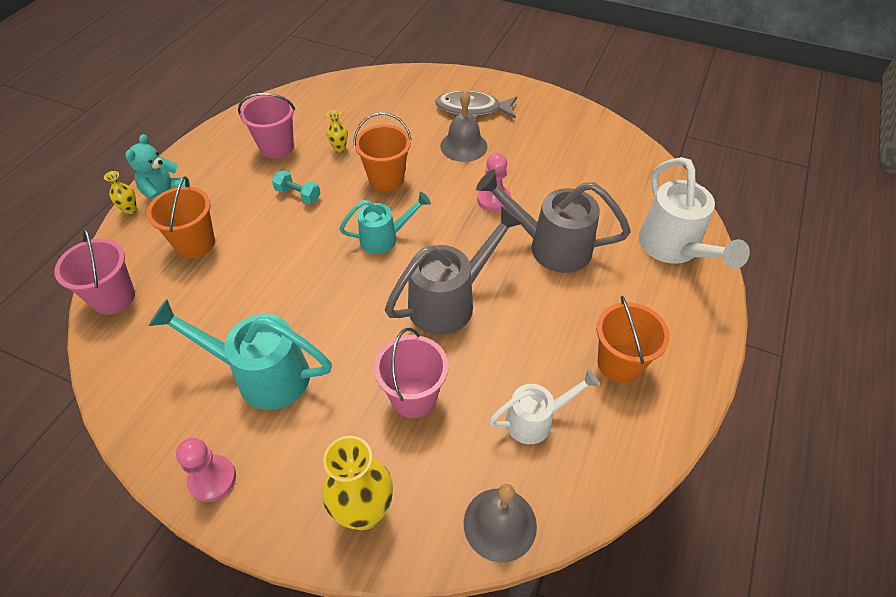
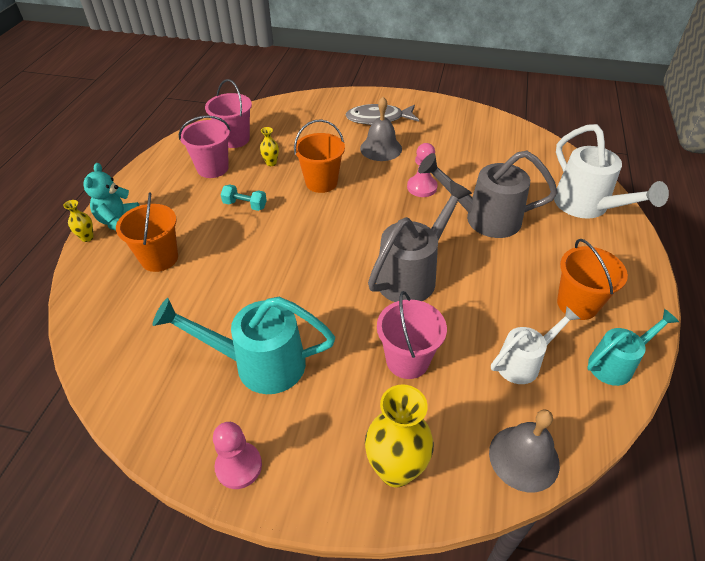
camera: 10 degrees left, 5 degrees down
pink bucket [54,229,135,315] -> pink bucket moved to [205,79,252,148]
turquoise watering can [339,192,431,254] -> turquoise watering can moved to [587,309,679,386]

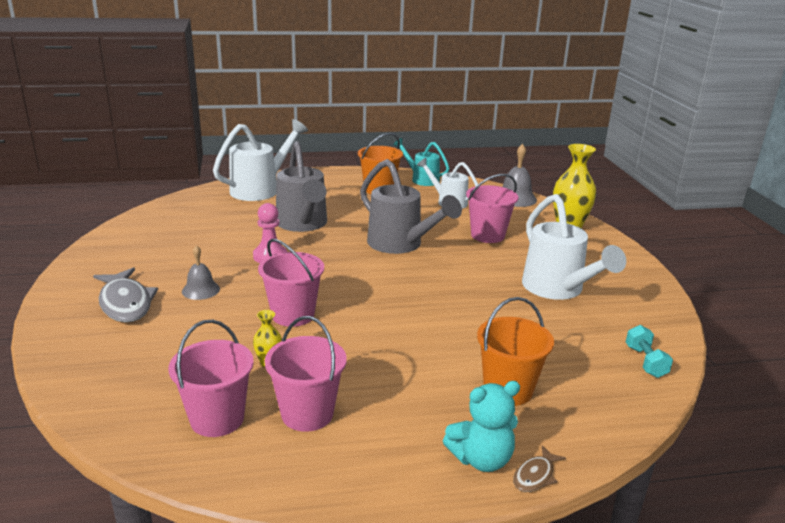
camera: 115 degrees left, 20 degrees down
yellow vase [63,200,94,242] -> brown fish [513,445,566,492]
turquoise watering can [152,297,335,394] -> white watering can [522,194,626,300]
pink pawn [213,422,262,489] -> none
turquoise dumbbell [221,184,267,211] -> turquoise dumbbell moved to [626,325,673,378]
orange bucket [294,119,345,193] -> pink bucket [258,239,324,327]
grey bell [360,97,402,161] -> grey bell [182,245,220,300], size x0.66
grey watering can [368,181,472,302] -> grey watering can turned 150 degrees counterclockwise [360,159,462,254]

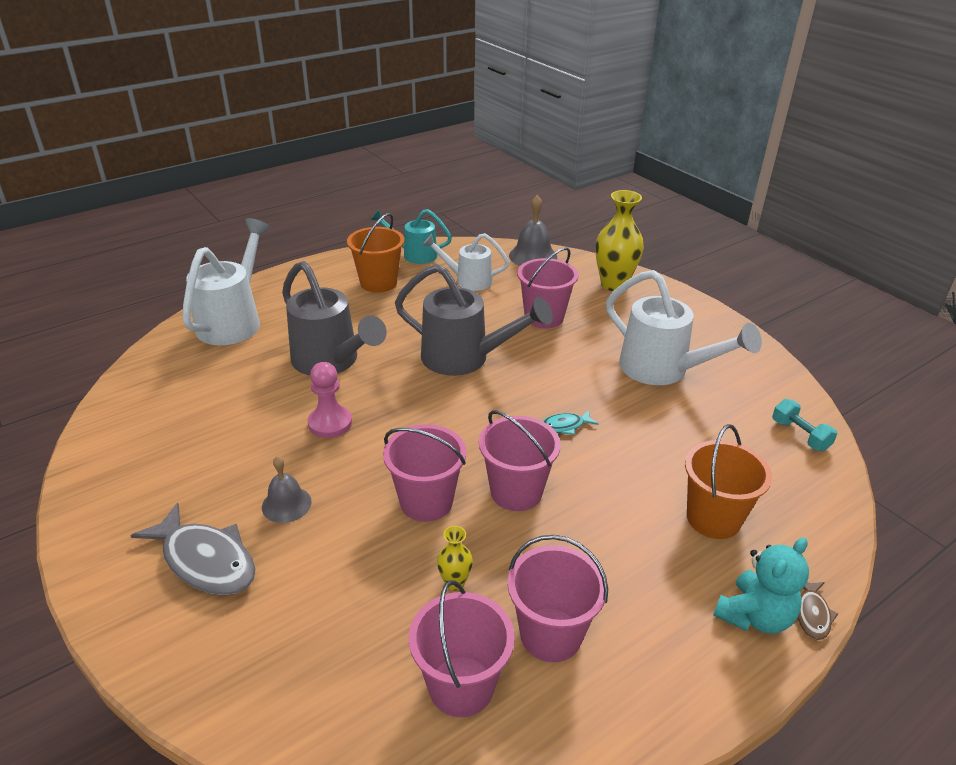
camera: 25 degrees left, 10 degrees up
none -> pink bucket [479,410,561,511]
none -> turquoise fish [543,410,598,435]

